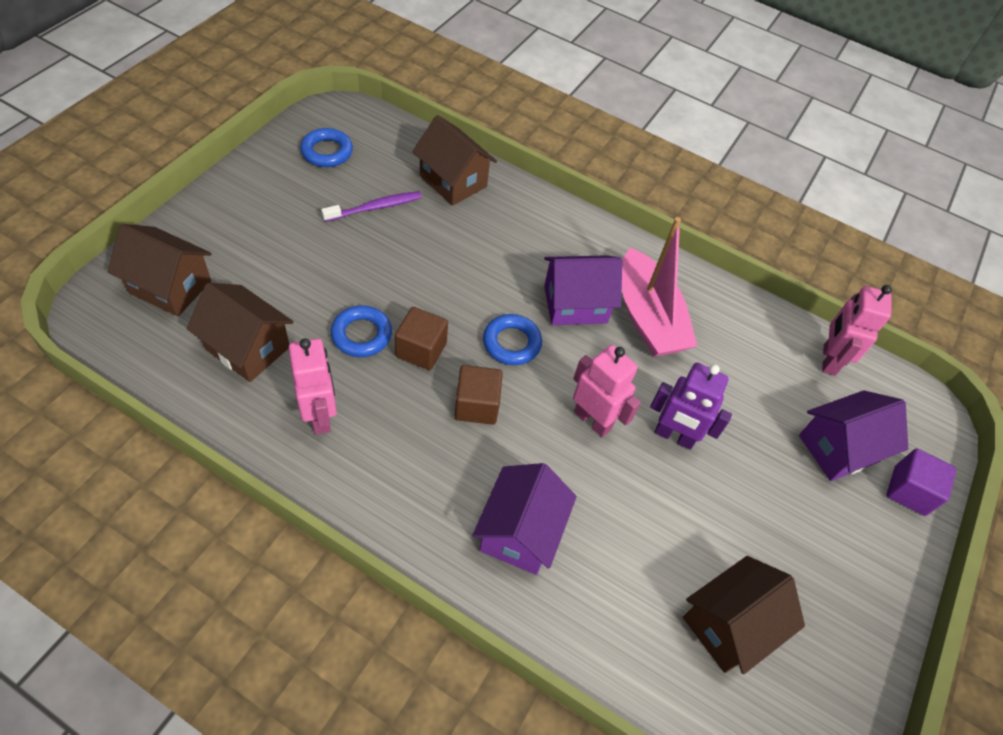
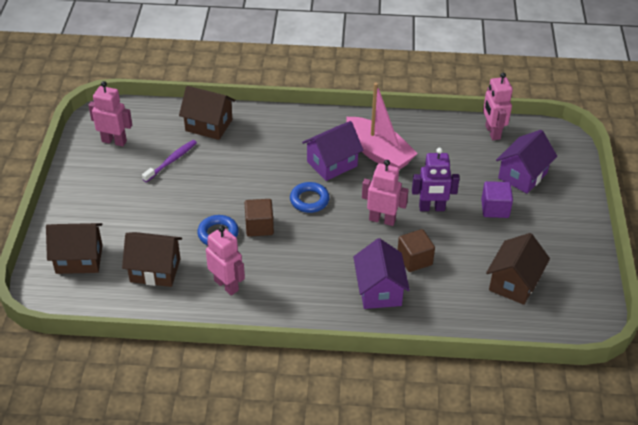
camera: 20 degrees left, 10 degrees down
blue ring [300,128,353,167] -> pink robot [88,81,132,146]
brown cube [454,365,503,425] -> brown cube moved to [398,229,435,272]
purple cube [886,448,956,516] -> purple cube moved to [481,181,513,218]

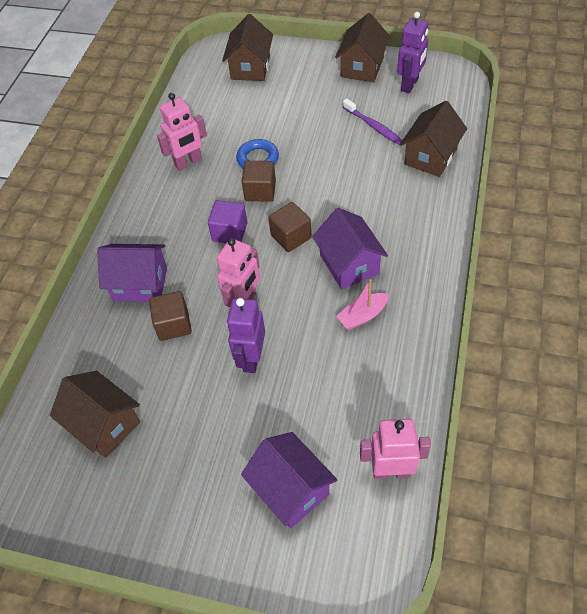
camera: 105 degrees right, 10 degrees up
pink robot [88,81,132,146] -> purple robot [397,12,429,93]
brown house [122,232,182,287] -> brown house moved to [335,13,390,82]
blue ring [290,182,330,213] -> brown cube [268,202,312,252]
pink boat [346,82,418,170] -> pink boat [336,279,389,330], size x0.51
purple cube [481,181,513,218] -> purple cube moved to [208,200,247,243]

